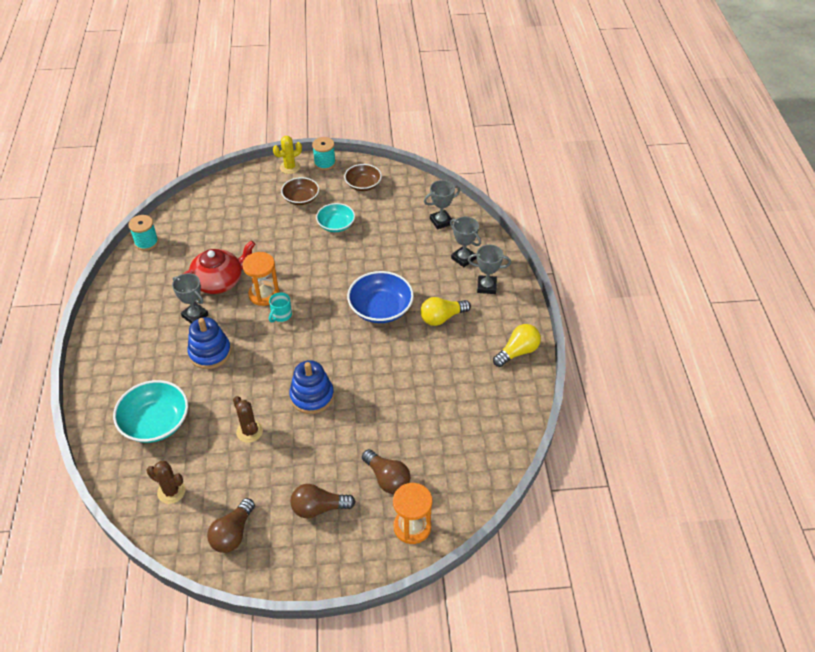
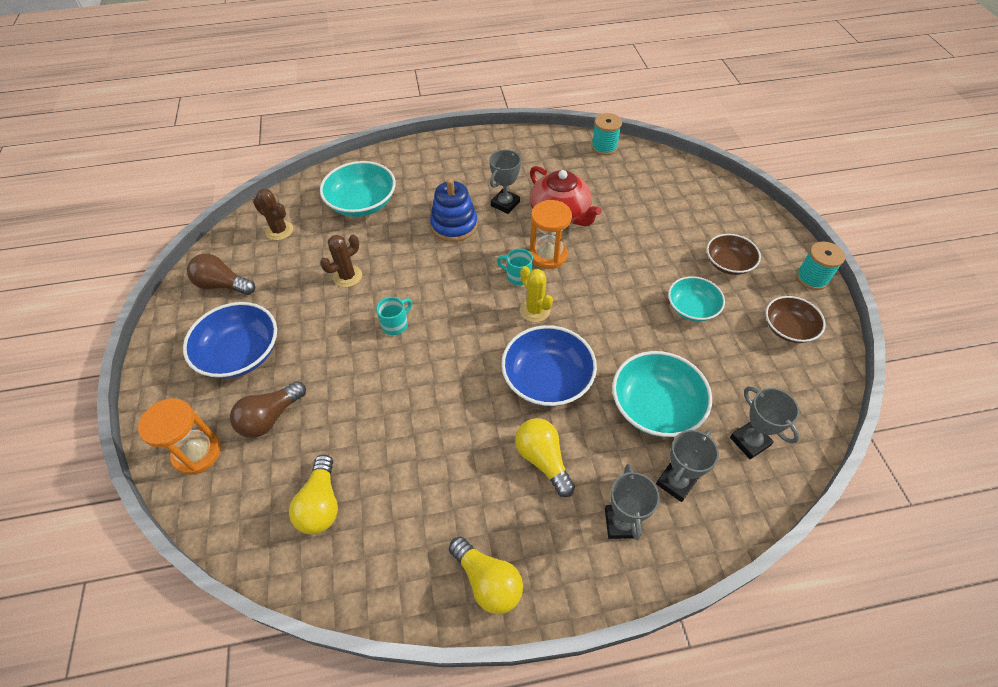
camera: 85 degrees right, 5 degrees up
brown cactus [147,461,185,504] -> brown cactus turned 75 degrees counterclockwise [253,189,293,240]
yellow cactus [273,136,302,174] -> yellow cactus moved to [520,266,553,322]
blue stacking toy [289,360,334,414] -> turquoise mug [376,297,412,335]
brown light bulb [291,484,356,518] -> blue bowl [183,302,277,379]
none -> yellow light bulb [289,454,338,535]
none -> turquoise bowl [612,351,712,437]

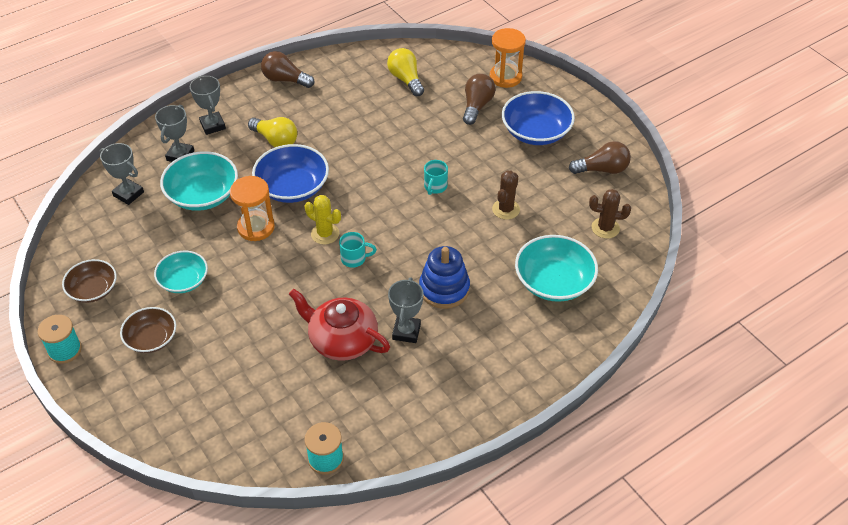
camera: 155 degrees right, 5 degrees down
yellow light bulb [449,537,523,614] -> brown light bulb [261,51,314,88]
orange hourglass [530,200,572,269] -> orange hourglass moved to [230,176,275,241]

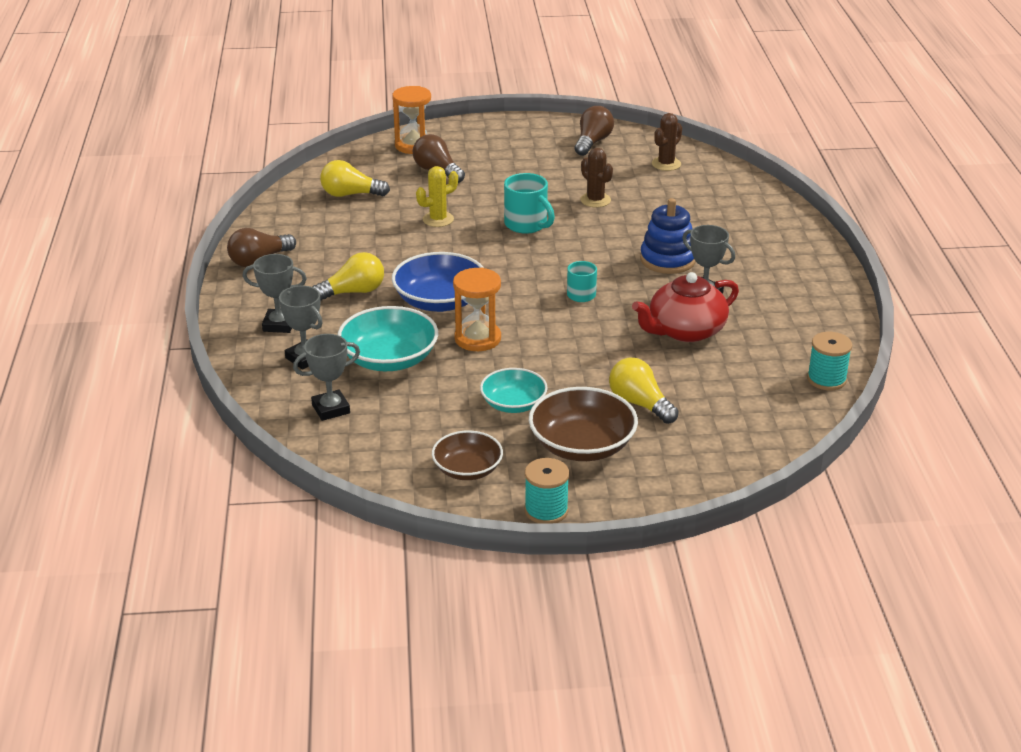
camera: 60 degrees left, 15 degrees down
brown bowl [120,307,176,353] -> brown bowl [529,387,638,461], size x1.55
yellow cactus [305,195,341,245] -> yellow cactus moved to [416,166,458,227]
turquoise mug [424,160,448,195] -> turquoise mug [504,173,555,234], size x1.58
blue bowl [502,91,575,145] -> none
turquoise bowl [515,235,598,302] -> none
none -> yellow light bulb [609,358,679,424]

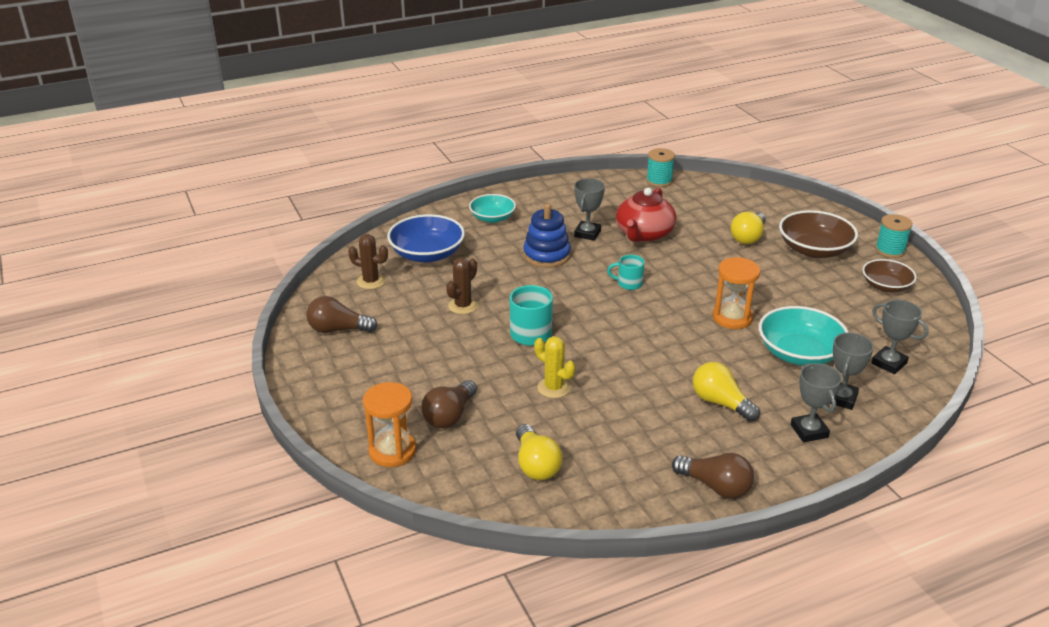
camera: 110 degrees left, 0 degrees up
blue bowl [392,252,484,312] -> blue bowl moved to [387,214,465,263]
turquoise bowl [480,368,548,413] -> turquoise bowl moved to [469,194,516,223]
red teapot [632,272,739,342] -> red teapot turned 75 degrees clockwise [616,188,676,242]

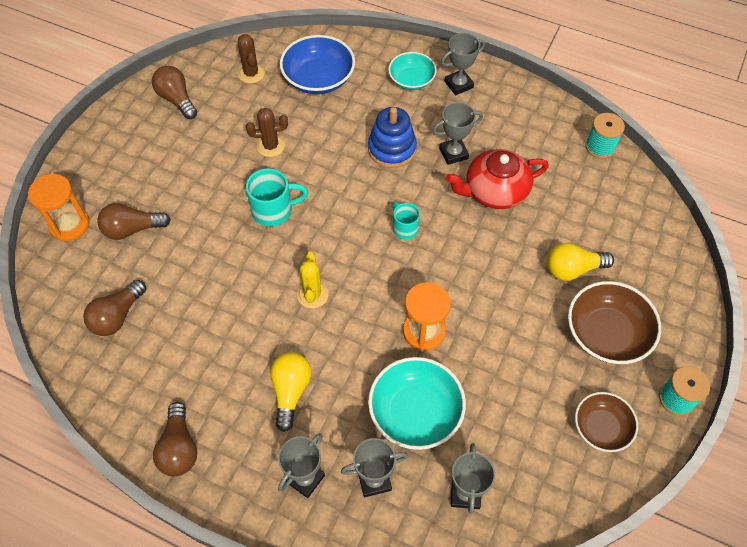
camera: 50 degrees right, 25 degrees up
yellow light bulb [516,424,562,480] -> brown light bulb [83,280,146,336]
yellow cactus [534,336,575,398] -> yellow cactus moved to [297,252,329,309]
none -> grey trophy [441,33,485,95]

